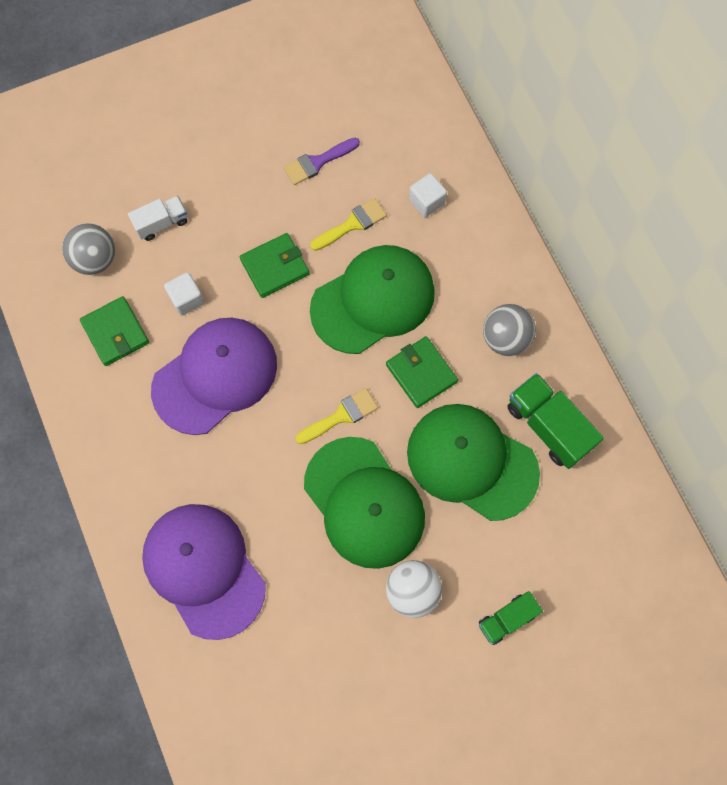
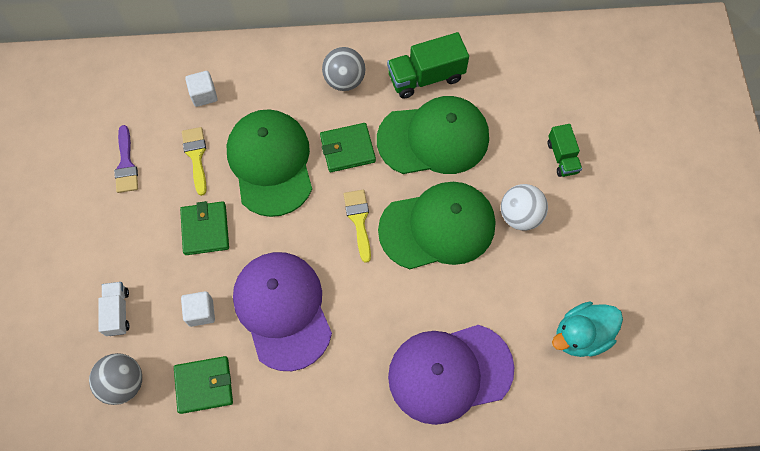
camera: 70 degrees left, 5 degrees down
green cap [407,404,540,521] -> green cap turned 150 degrees counterclockwise [377,96,489,174]
none -> turquoise duck [552,302,623,357]

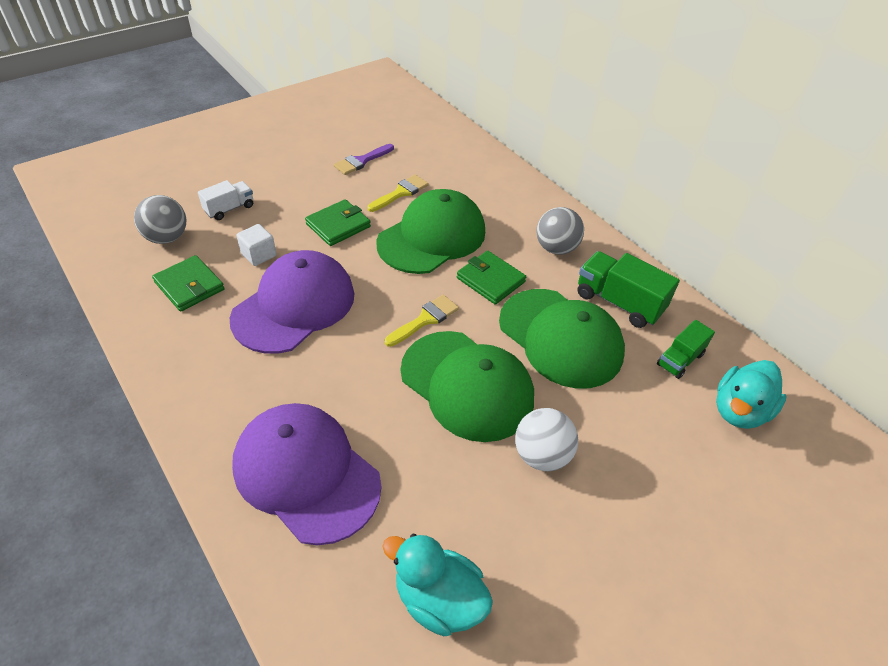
camera: 55 degrees right, 20 degrees down
white cube [185,71,218,107] -> none
green truck [548,124,582,177] -> green truck moved to [657,320,715,379]
none -> turquoise duck [716,360,787,429]

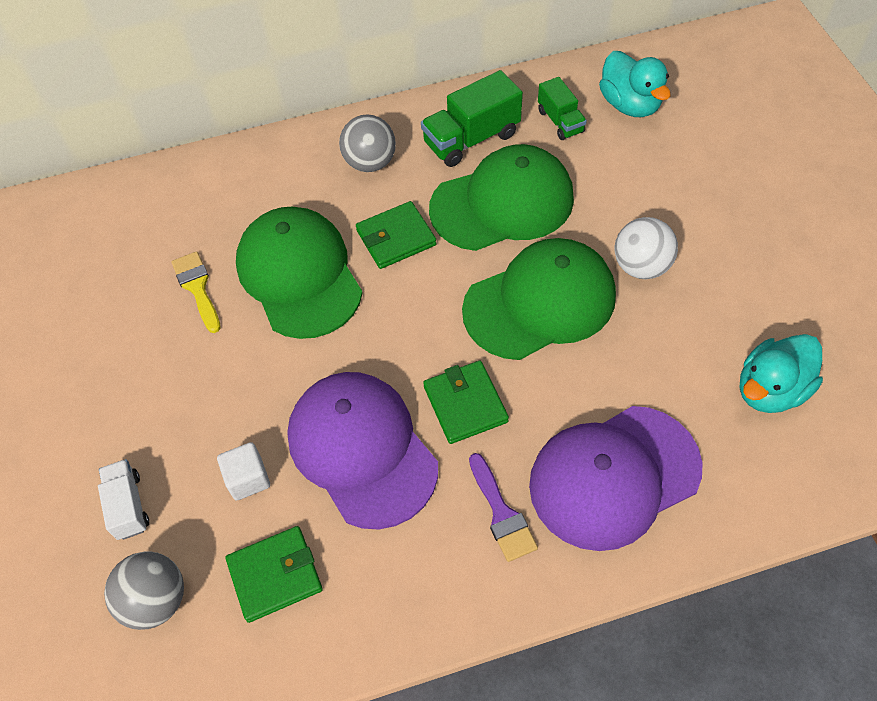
camera: 65 degrees left, 10 degrees up
green wallet [305,199,371,246] -> green wallet moved to [423,361,509,444]
purple brush [334,144,394,175] -> purple brush moved to [469,453,538,562]
yellow brush [385,295,459,347] -> none

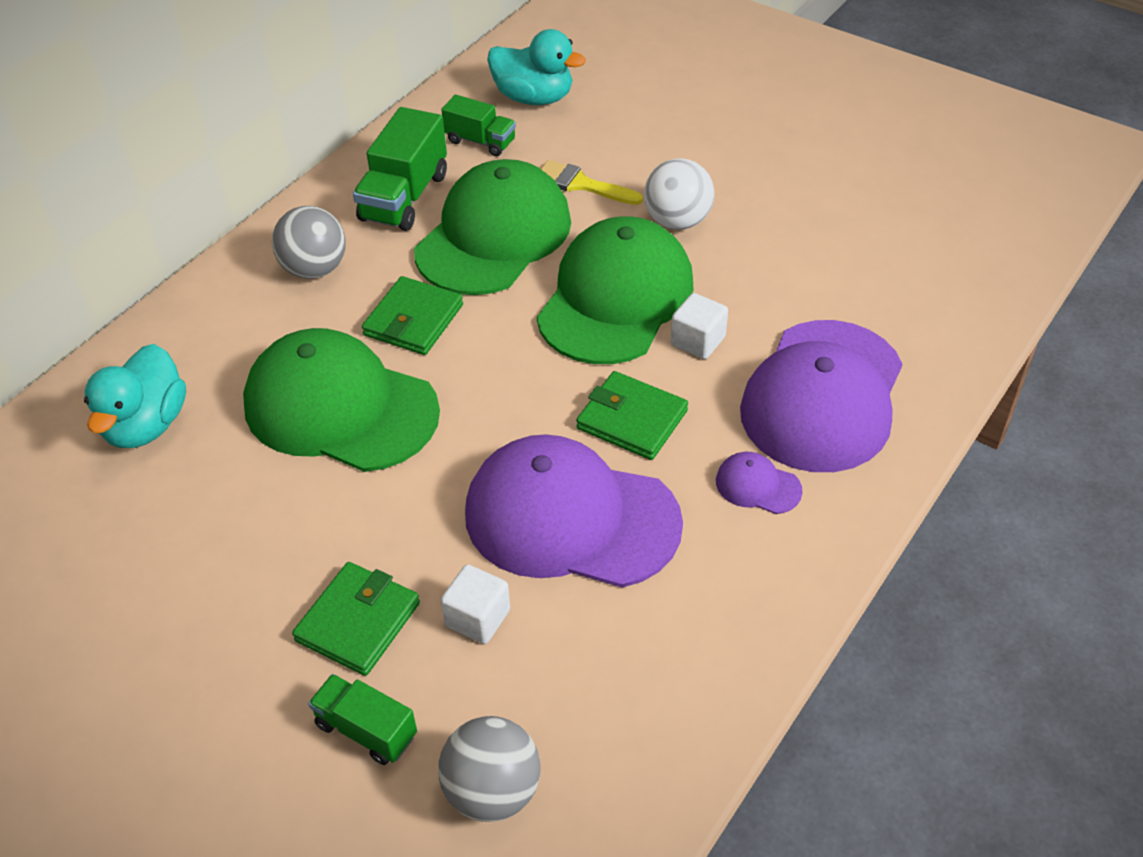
camera: 40 degrees left, 10 degrees down
white truck [98,459,149,540] -> green truck [308,674,417,765]
yellow brush [171,251,221,333] -> yellow brush moved to [541,160,643,205]
green wallet [225,526,323,623] -> green wallet moved to [292,562,420,676]
purple brush [469,453,538,562] -> purple cap [716,452,803,514]
turquoise duck [740,334,823,413] -> turquoise duck moved to [84,344,186,448]
none -> white cube [671,293,728,359]

